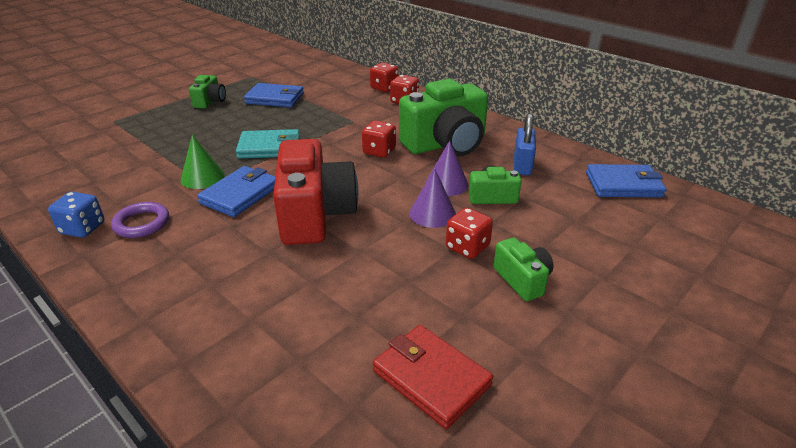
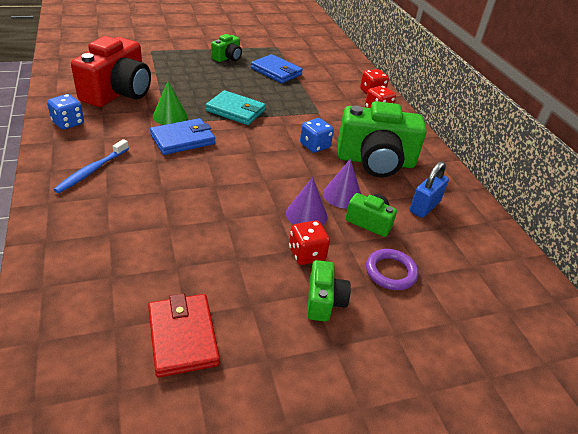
camera: 25 degrees right, 5 degrees up
purple ring [111,202,169,238] -> purple ring moved to [366,249,419,290]
red camera [273,139,359,245] -> red camera moved to [71,36,151,107]
red dice [362,120,396,157] -> blue dice [300,118,334,153]
blue wallet [586,164,666,197] -> none
none -> blue toothbrush [53,139,129,193]

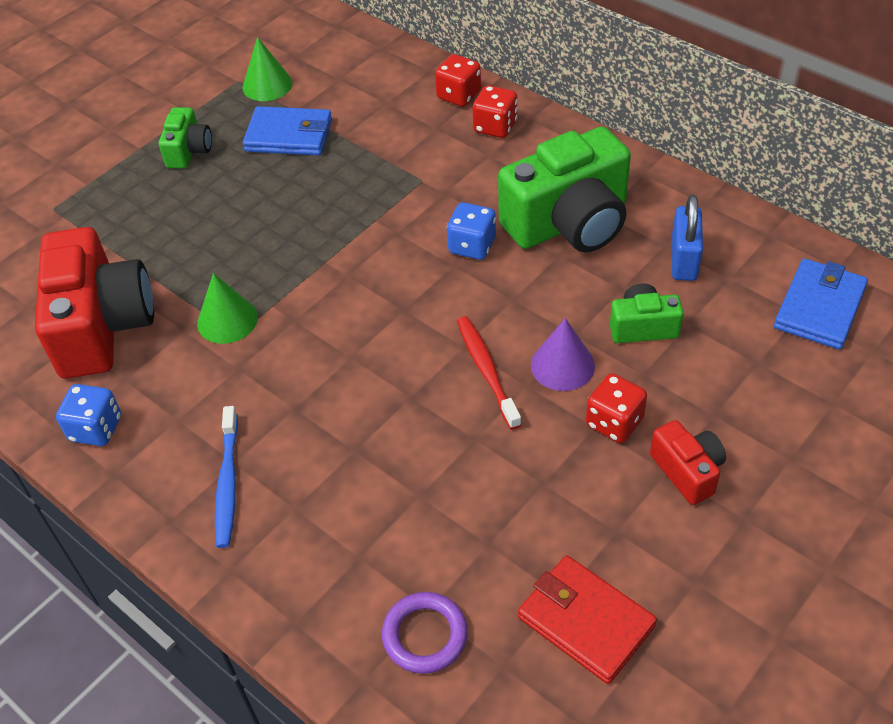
camera: 25 degrees left, 10 degrees up
blue wallet [150,118,215,155] -> blue wallet moved to [774,258,868,350]
turquoise wallet [206,90,266,125] -> none
green camera [307,260,351,322] -> red camera [650,420,726,505]
purple cone [323,159,361,208] -> none
purple ring [366,249,419,290] -> purple ring moved to [382,592,468,674]
none -> green cone [242,37,293,101]
none -> red toothbrush [457,316,522,430]

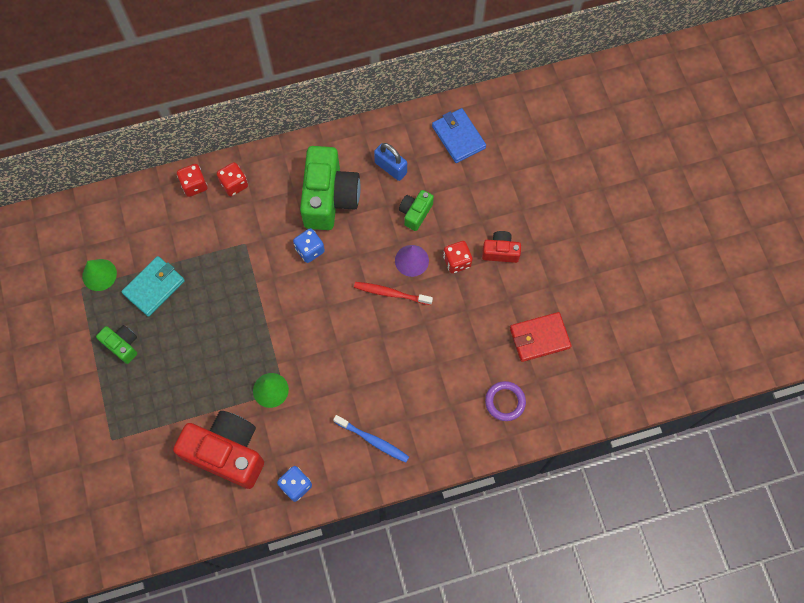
camera: 60 degrees left, 20 degrees up
blue wallet [243,106,332,155] -> turquoise wallet [121,256,185,317]

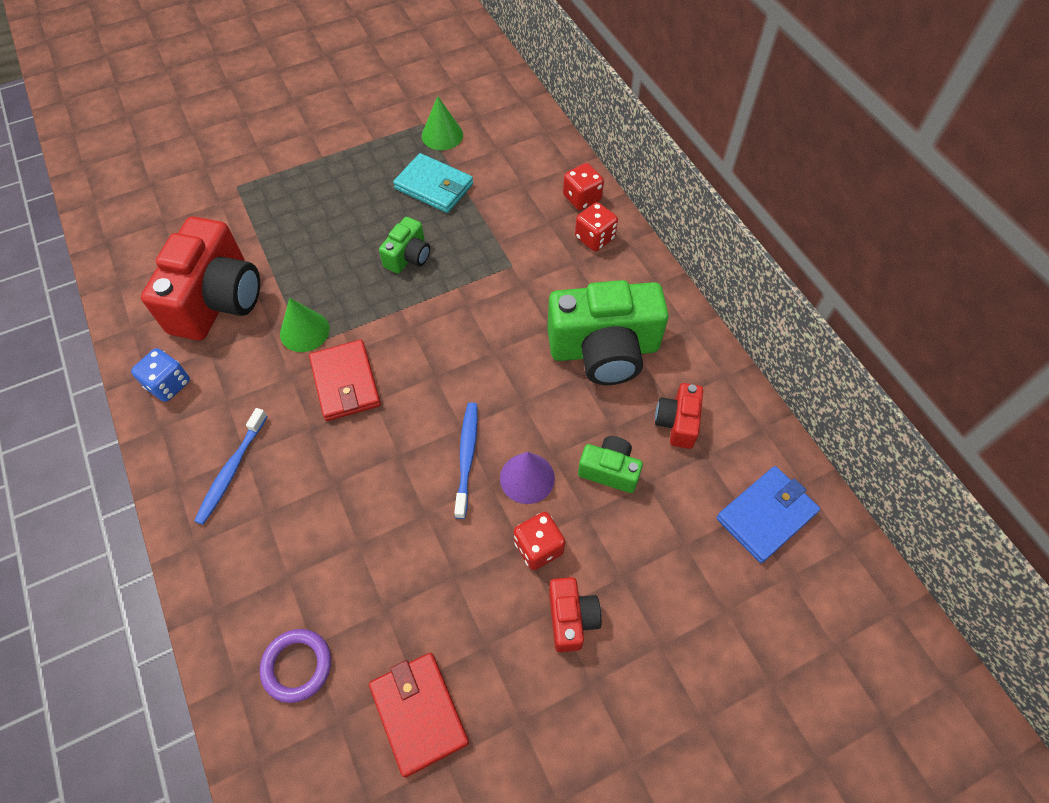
camera: 80 degrees right, 10 degrees down
green camera [96,325,137,364] -> green camera moved to [379,217,430,273]
blue dice [293,228,325,263] -> none
red toothbrush [354,282,433,305] -> blue toothbrush [454,402,478,519]
blue padlock [374,143,407,181] -> red camera [655,383,703,449]
none -> red wallet [309,340,381,421]

